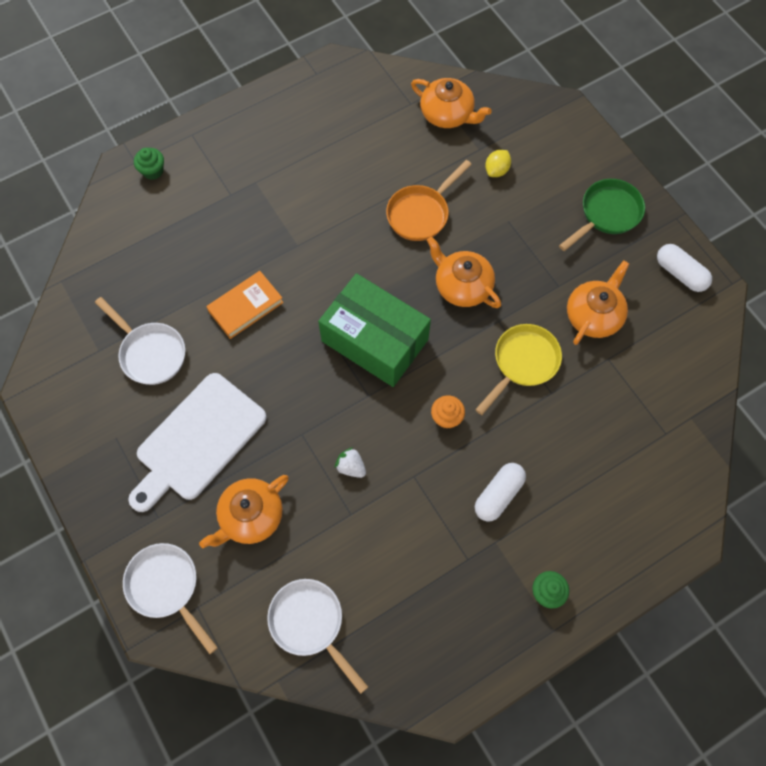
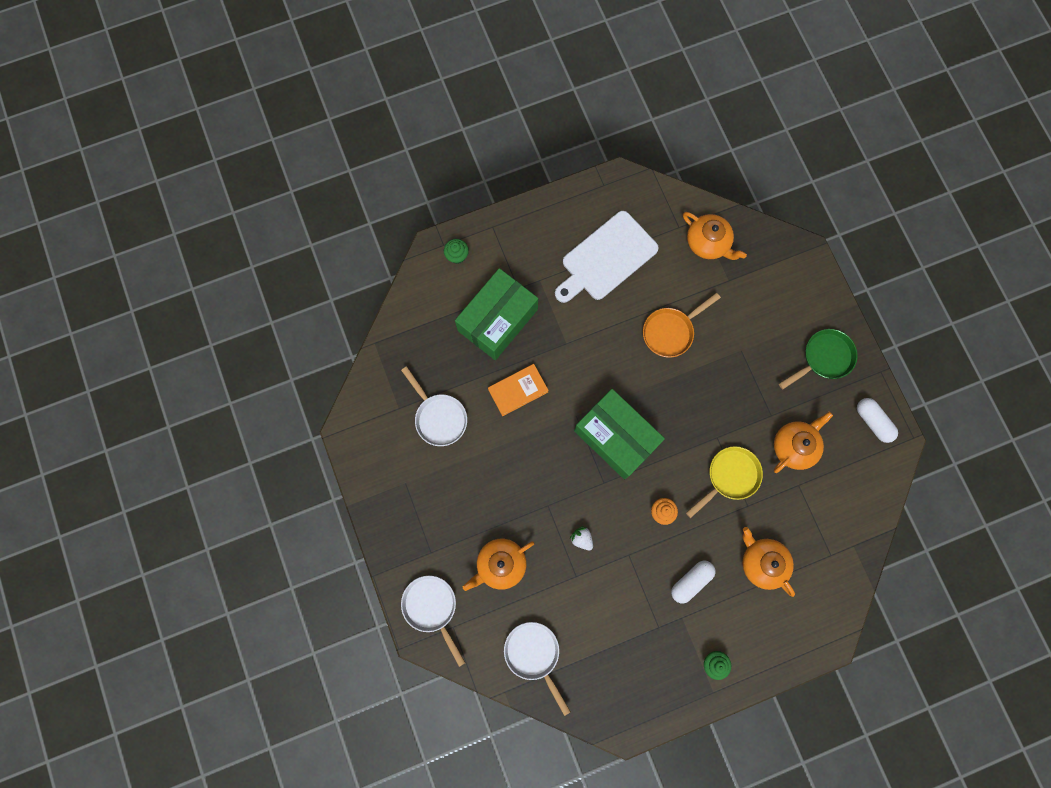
camera: 10 degrees right, 10 degrees up
white cutting board [128,373,267,512] -> white cutting board moved to [555,211,659,303]
orange teapot [427,236,501,308] -> orange teapot moved to [742,527,795,597]
yellow lemon [485,150,511,177] -> none
none -> green box [455,268,538,360]

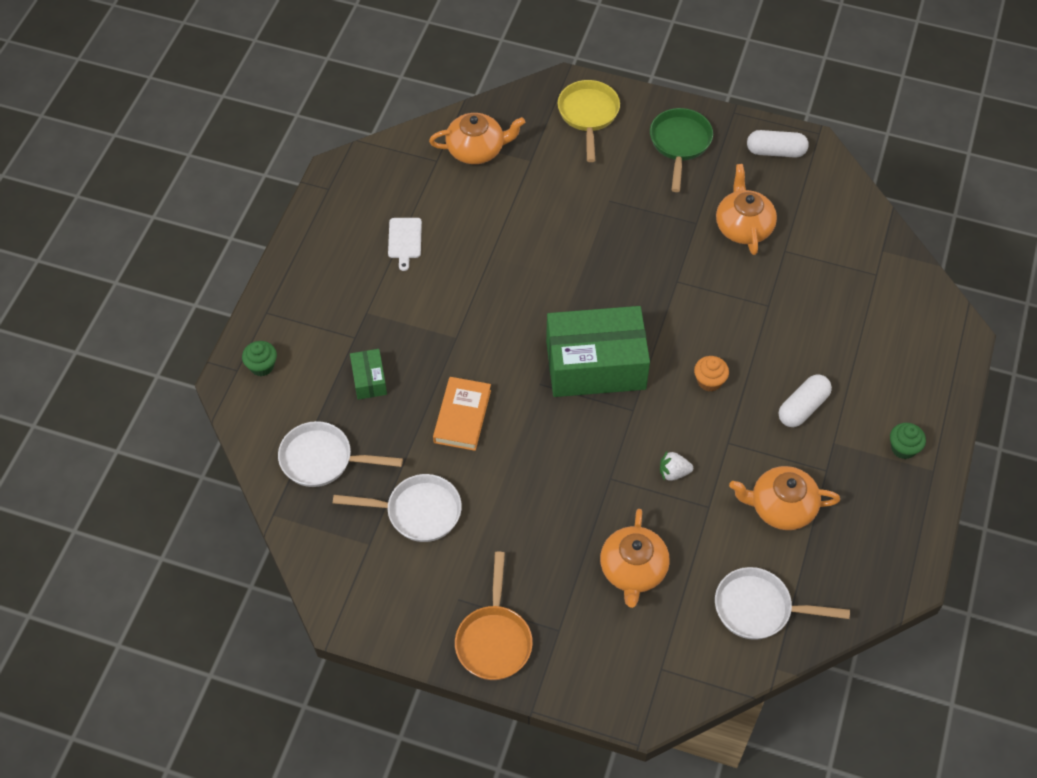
camera: 50 degrees left, 20 degrees down
white pan [401,576,465,667] -> white pan moved to [278,421,403,487]
green box [455,268,538,360] -> green box [350,349,387,400], size x0.44
white cutting board [555,211,659,303] -> white cutting board [388,218,422,271], size x0.43
orange pan [643,293,721,358] -> orange pan moved to [455,552,533,680]
white capsule [671,560,715,604] -> white capsule turned 45 degrees clockwise [779,374,832,427]
yellow pan [686,446,763,518] -> yellow pan moved to [558,80,620,162]
orange teapot [742,527,795,597] -> orange teapot moved to [729,466,840,530]

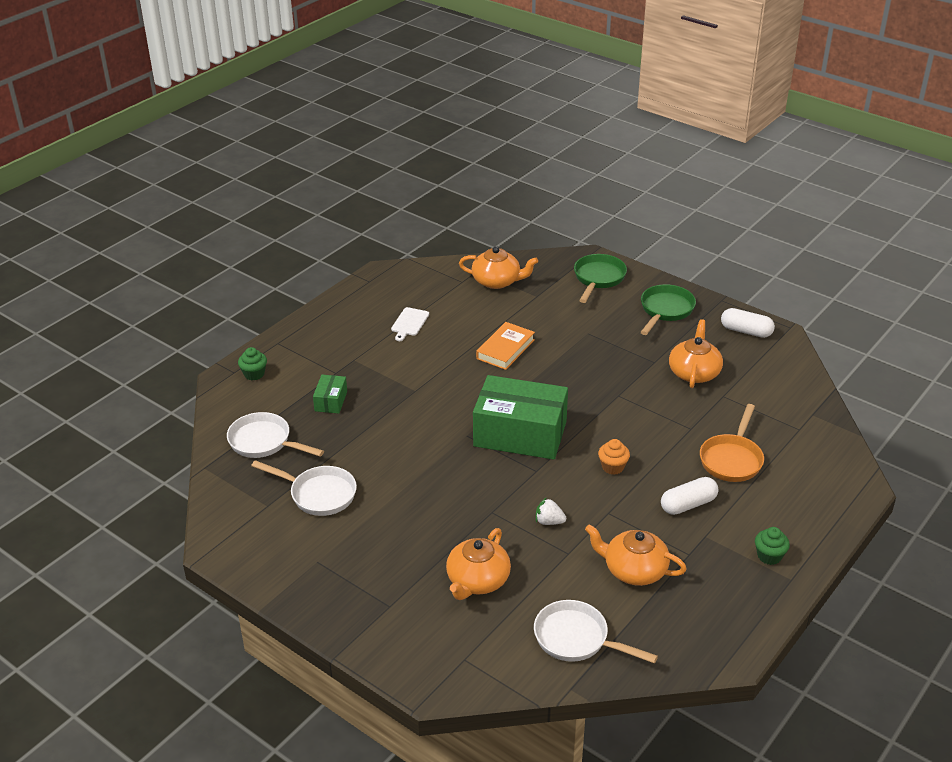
camera: 20 degrees right, 20 degrees down
orange book [433,377,491,451] -> orange book moved to [476,322,535,370]
orange pan [455,552,533,680] -> orange pan moved to [700,404,764,482]
yellow pan [558,80,620,162] -> green pan [574,254,627,303]

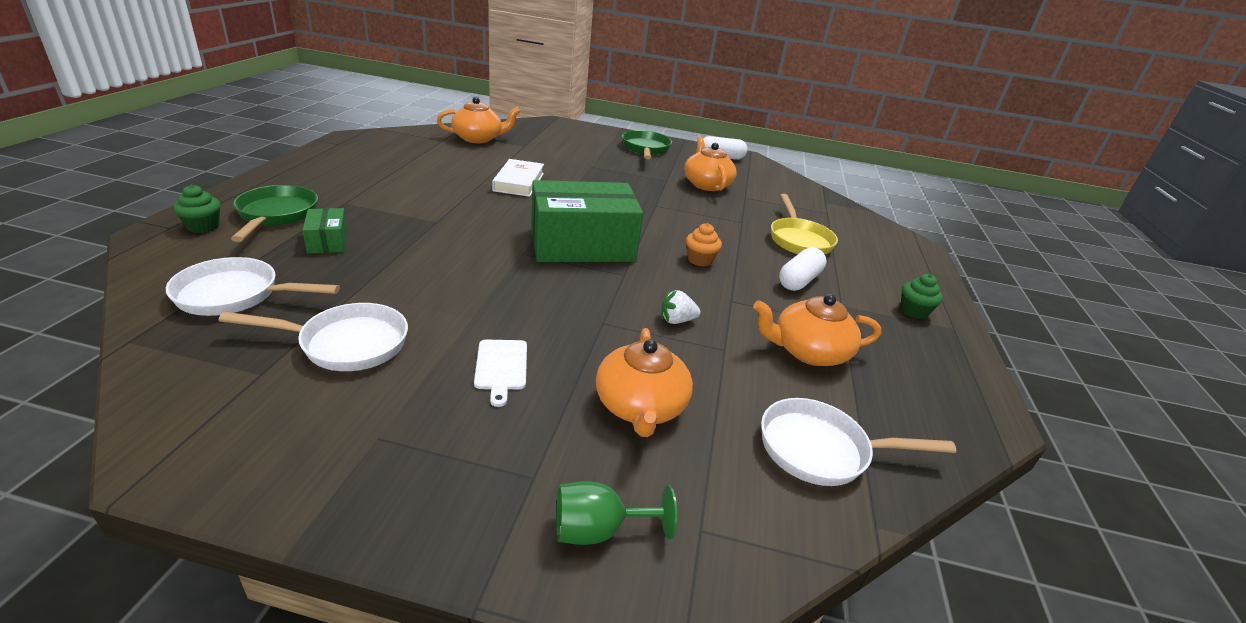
camera: 30 degrees left, 5 degrees down
white cutting board [391,307,429,341] -> white cutting board moved to [474,340,527,407]
orange book [476,322,535,370] -> white book [492,159,544,197]
green pan [574,254,627,303] -> green pan moved to [231,185,318,242]
orange pan [700,404,764,482] -> yellow pan [771,194,838,254]
none -> green goblet [556,481,677,545]

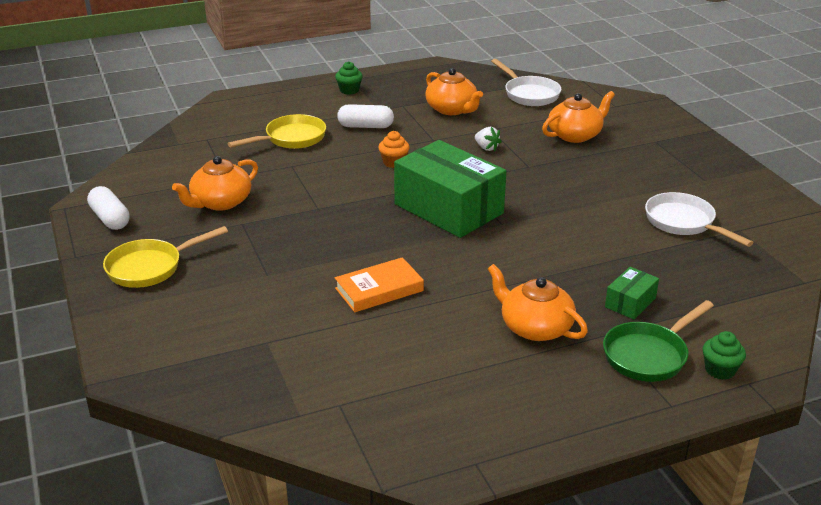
camera: 120 degrees left, 0 degrees up
white pan [166,257,340,316] -> none
orange teapot [437,97,521,143] -> orange teapot moved to [488,264,588,341]
white cutting board [474,340,527,407] -> none
white book [492,159,544,197] -> orange book [335,257,424,312]
green goblet [556,481,677,545] -> none
green pan [622,130,672,159] -> yellow pan [103,226,228,288]

